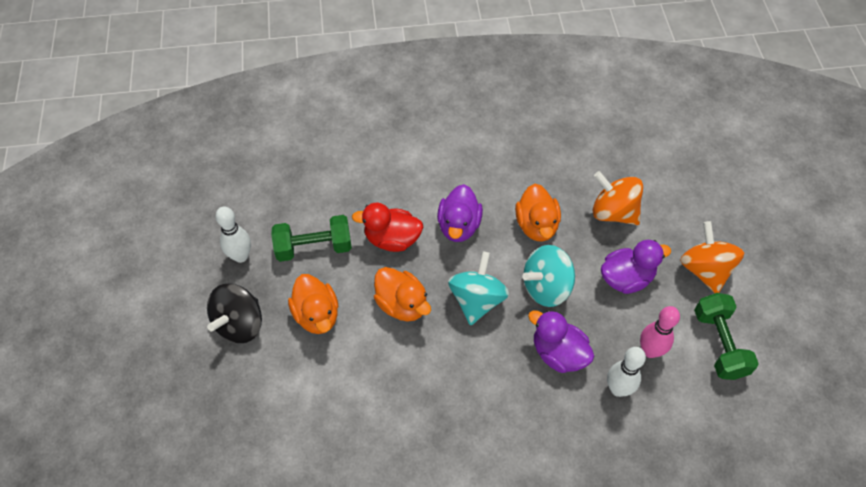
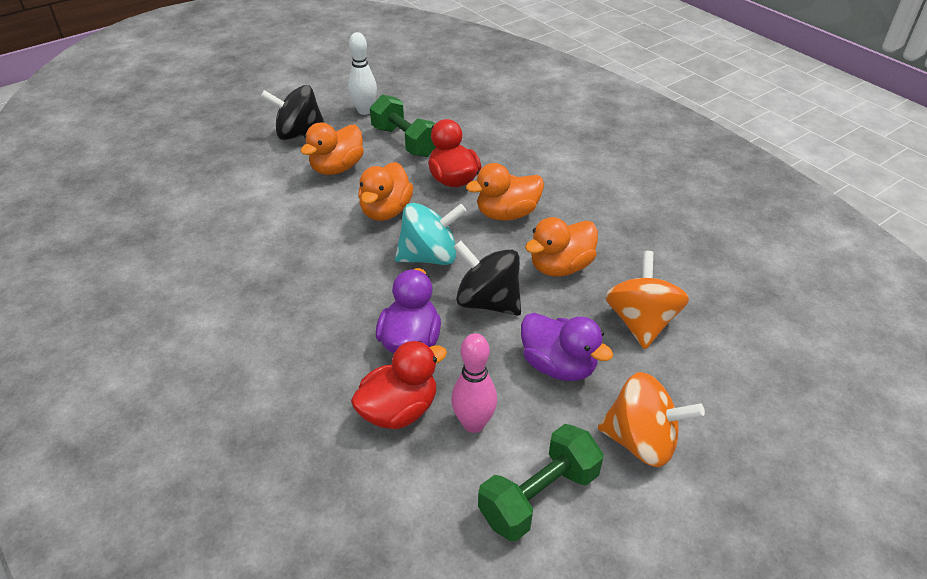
camera: 60 degrees right, 15 degrees down
purple duck [437,184,483,242] -> orange duck [466,163,544,220]
turquoise spinning top [522,245,575,307] -> black spinning top [454,241,521,316]
white bowling pin [607,347,646,397] -> red duck [351,341,447,429]
orange spinning top [680,221,744,293] -> orange spinning top turned 60 degrees clockwise [598,372,705,467]

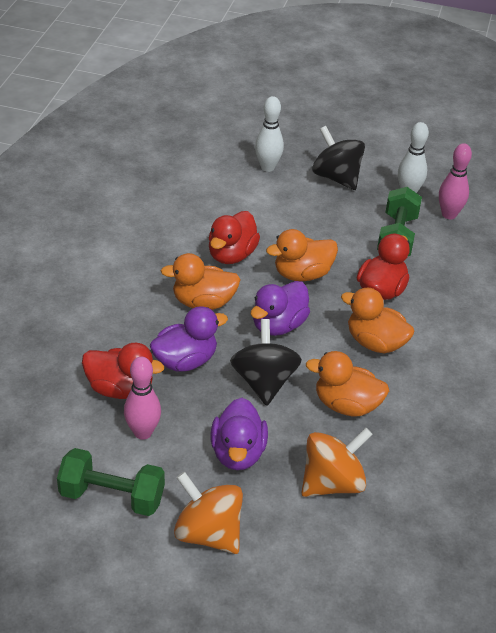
camera: 50 degrees right, 0 degrees up
orange duck [300,122,364,175] -> orange duck moved to [161,253,241,310]
turquoise spinning top [395,203,466,265] -> purple duck [250,281,310,336]
orange spinning top [598,372,705,467] -> orange spinning top turned 150 degrees clockwise [174,472,243,554]
none -> red duck [209,211,260,264]
none -> white bowling pin [255,96,284,172]
none -> pink bowling pin [439,143,472,219]

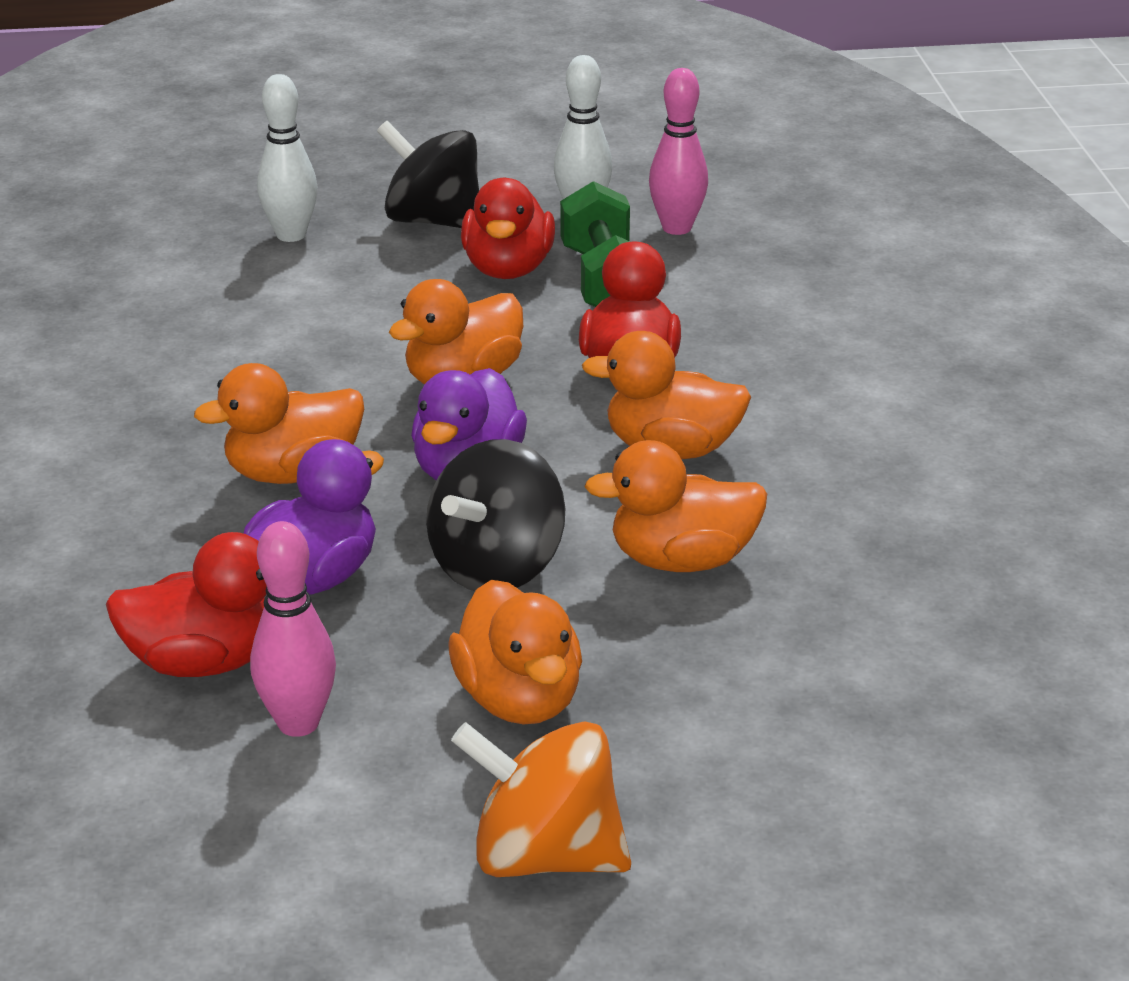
camera: 20 degrees left, 10 degrees down
green dumbbell [57,448,165,516] -> none
red duck [209,211,260,264] -> red duck moved to [461,178,555,279]
purple duck [210,398,268,470] -> orange duck [448,580,582,724]
black spinning top [230,319,302,406] -> black spinning top turned 120 degrees counterclockwise [426,439,565,591]
orange spinning top [302,427,373,497] -> none

